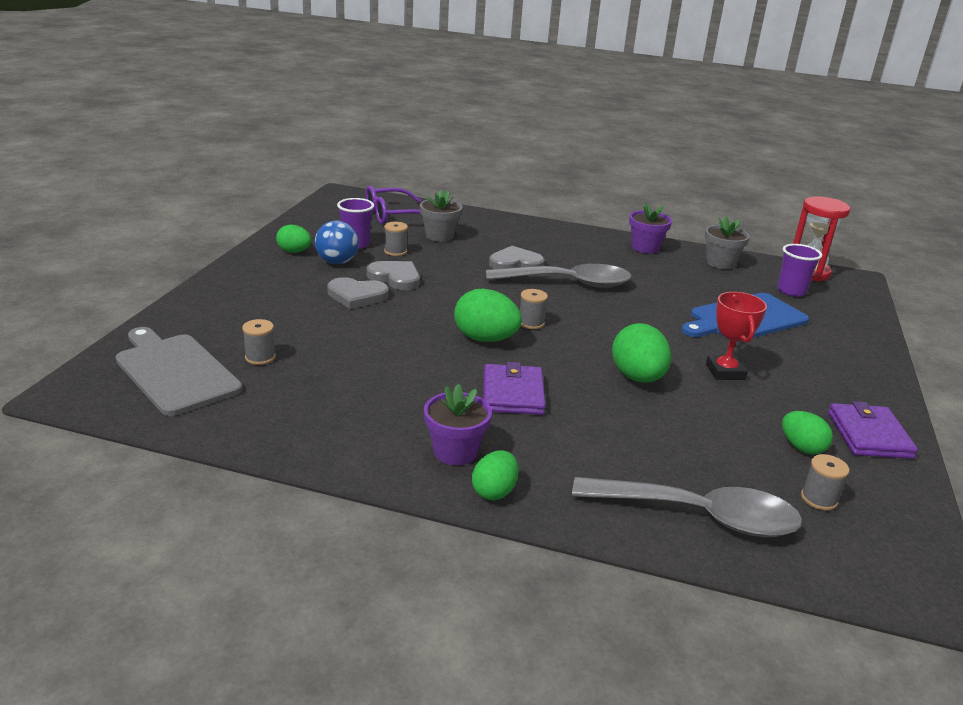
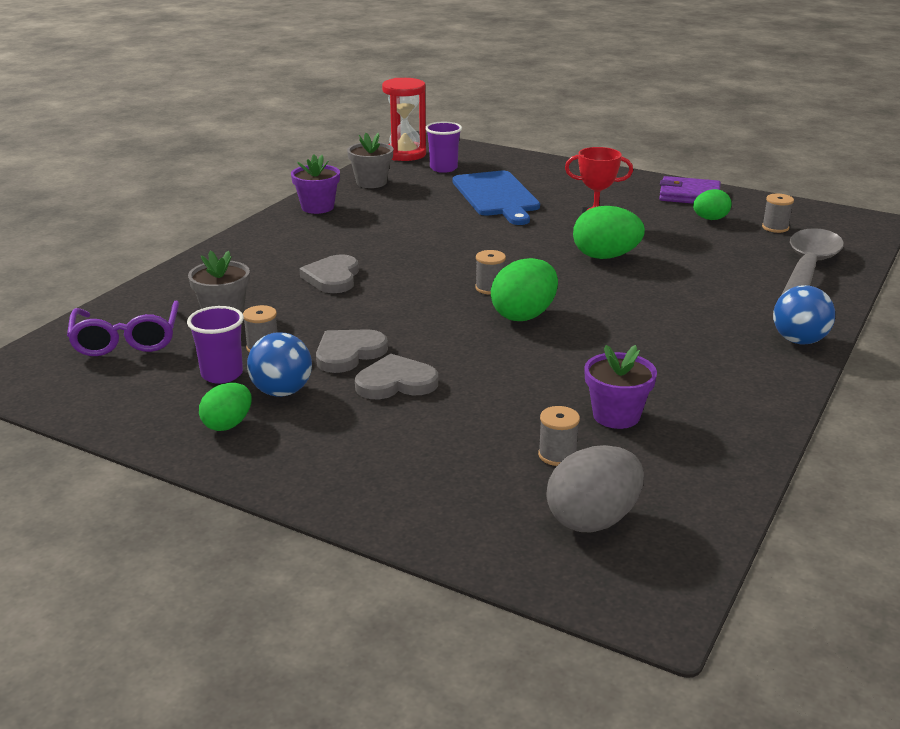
camera: 75 degrees left, 0 degrees up
grey cutting board [116,327,243,416] -> grey egg [546,445,644,532]
grey heart [327,277,389,309] -> grey heart turned 120 degrees counterclockwise [355,354,438,399]
purple flower pot [424,384,492,465] -> purple flower pot moved to [584,345,657,429]
green egg [472,450,519,500] -> blue ball [773,285,835,344]
purple wallet [483,362,546,415] -> none
grey spoon [486,264,632,288] -> none

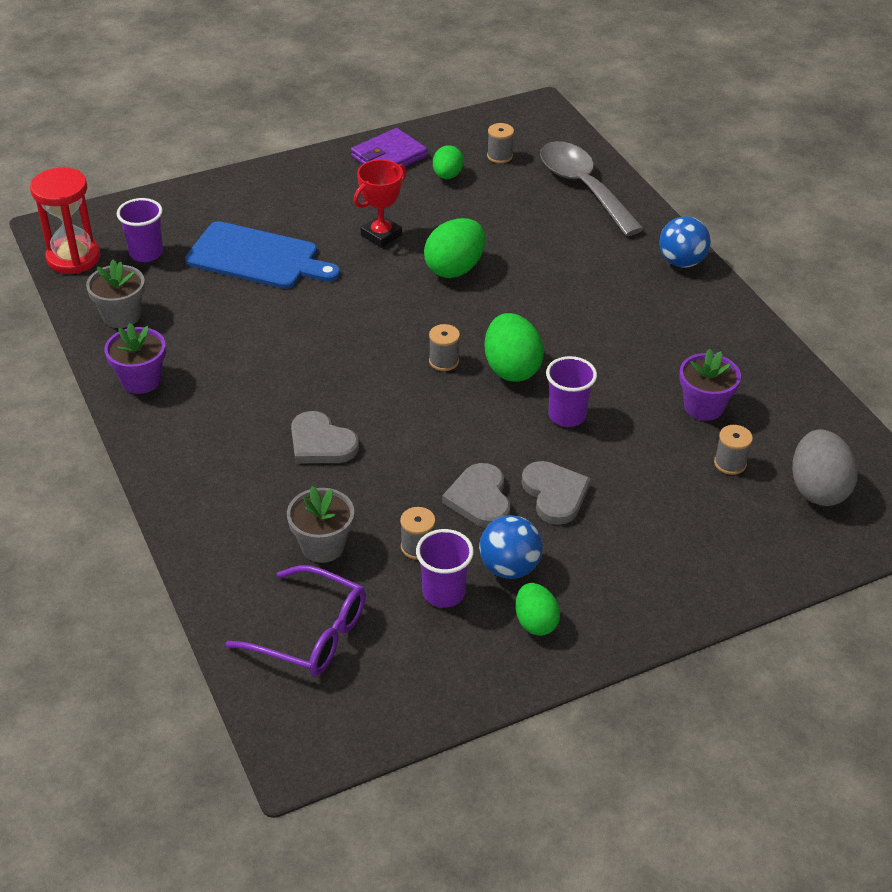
camera: 55 degrees left, 15 degrees up
grey heart [355,354,438,399] -> grey heart turned 135 degrees clockwise [522,461,591,525]
none -> purple cup [546,356,597,427]

